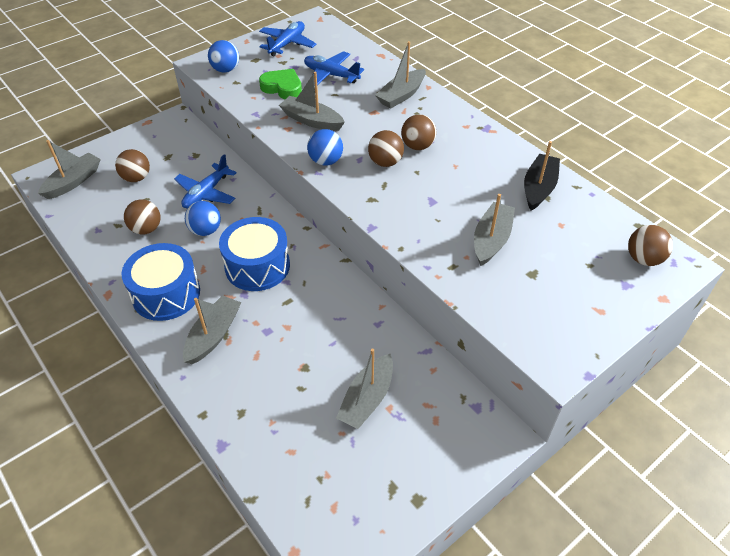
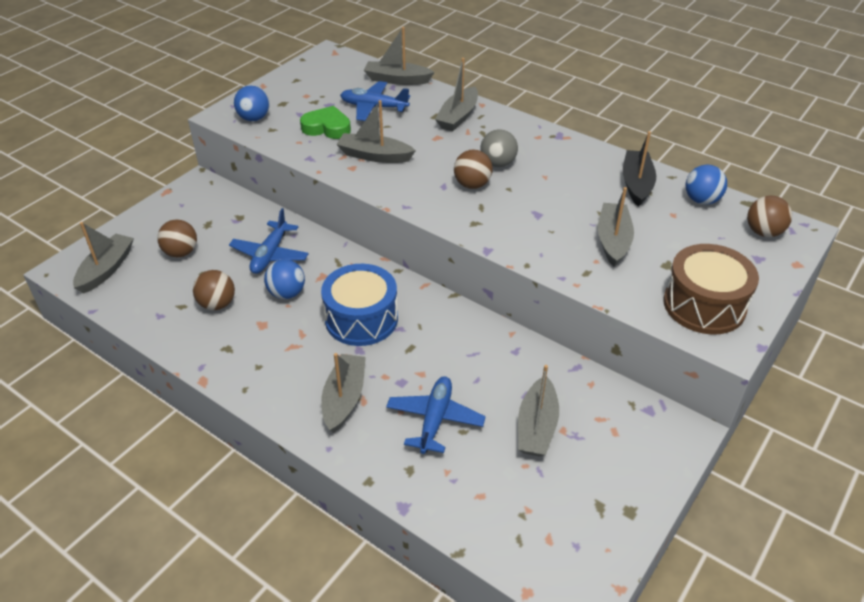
camera: 15 degrees left, 5 degrees down
blue drum [121,243,200,321] -> none
blue plane [259,21,316,56] -> blue plane moved to [386,376,486,454]
blue ball [307,129,343,166] -> blue ball moved to [686,165,727,205]
brown ball [401,114,436,150] -> grey ball [480,129,518,167]
none -> grey boat [364,27,435,85]
none -> brown drum [663,244,759,335]

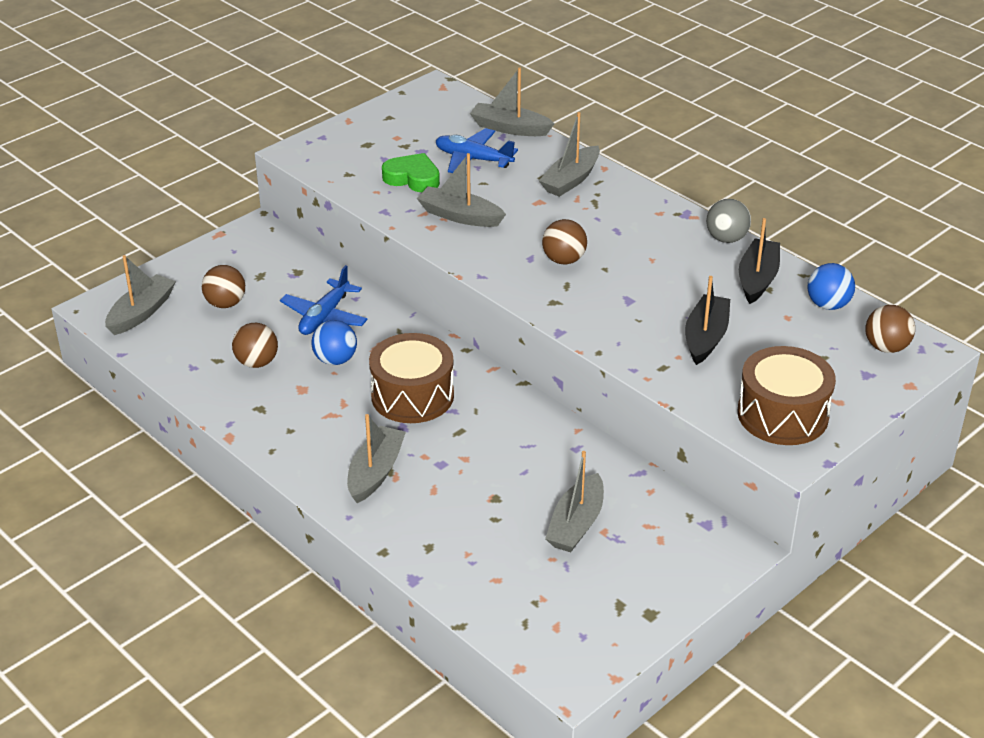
camera: 10 degrees right, 5 degrees down
blue ball [234,85,270,121] -> none
blue drum [321,264,398,346] -> brown drum [369,333,454,423]
blue plane [386,376,486,454] -> none
grey ball [480,129,518,167] -> grey ball moved to [706,199,751,243]
grey boat [598,187,634,267] -> black boat [685,276,730,365]

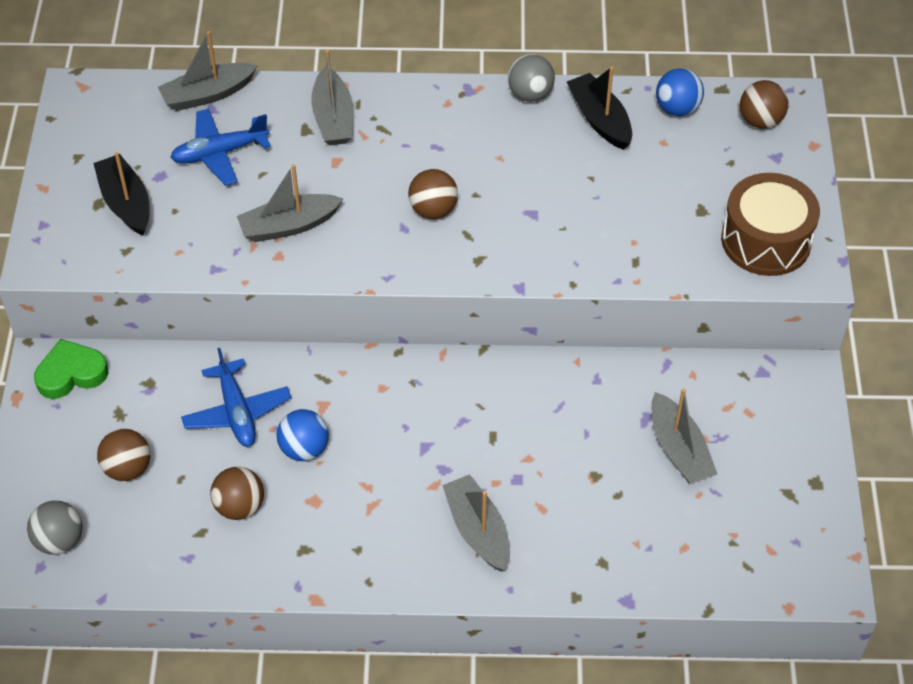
camera: 45 degrees left, 15 degrees up
grey boat [105,255,176,335] -> grey ball [27,501,82,555]
brown drum [369,333,454,423] -> none
green heart [382,153,440,192] -> green heart moved to [34,339,108,399]
black boat [685,276,730,365] -> black boat moved to [93,152,150,236]

